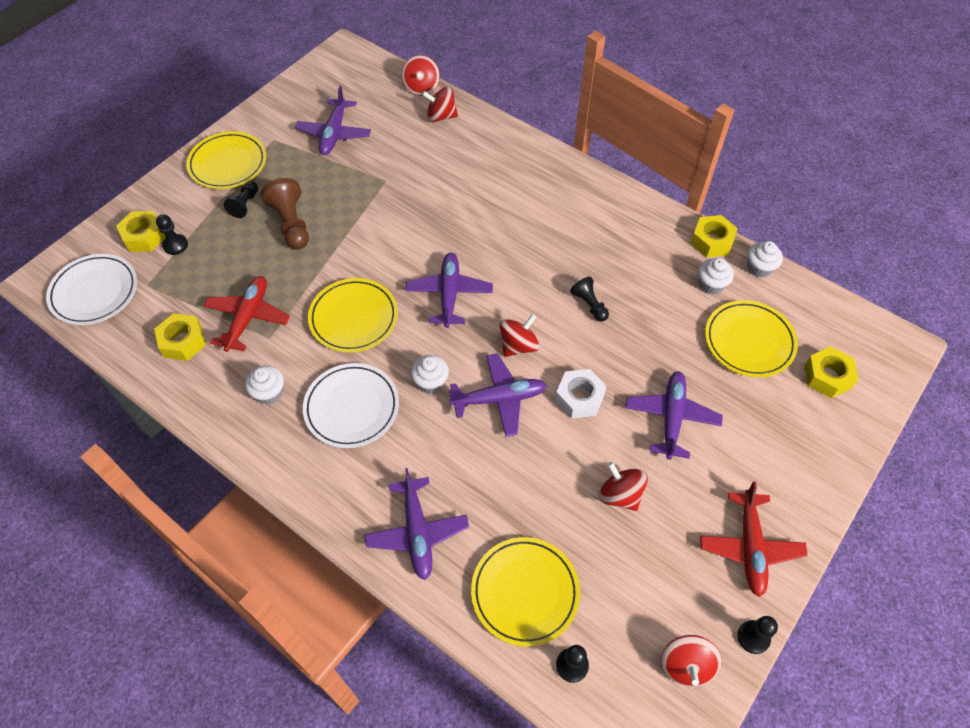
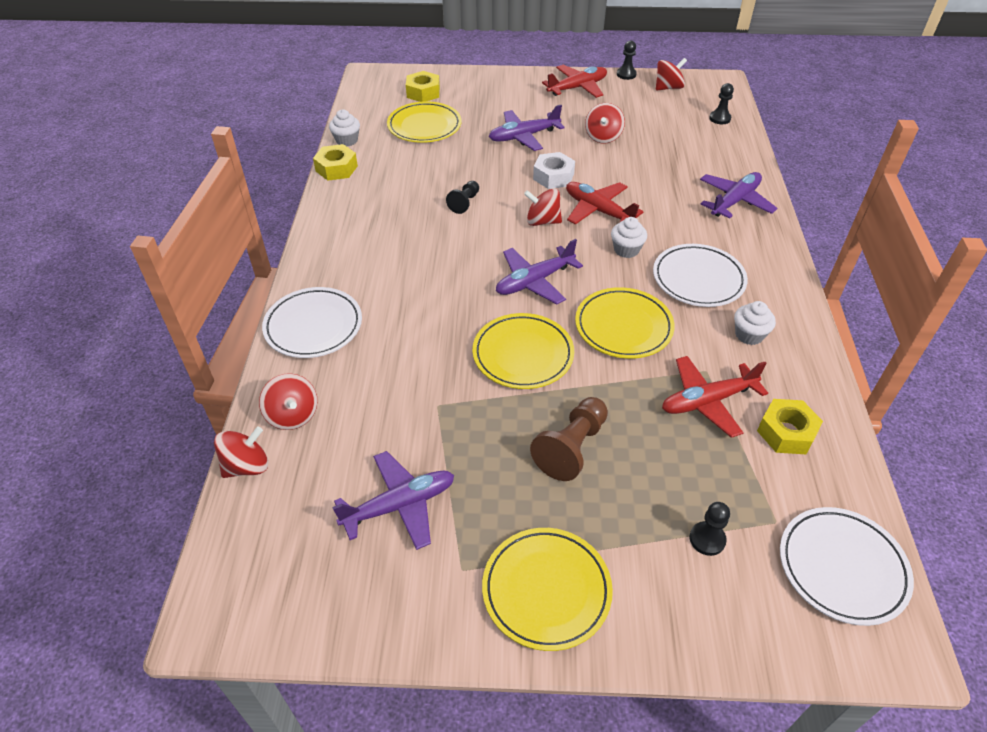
camera: 125 degrees left, 10 degrees down
yellow nut [116,211,165,252] -> none
black pawn [224,181,258,218] -> none
purple plane [449,353,547,437] -> red plane [566,182,644,225]
yellow plate [471,537,580,646] -> yellow plate moved to [472,313,574,389]
white cupcake [698,258,734,295] -> none
none -> white plate [262,287,362,358]

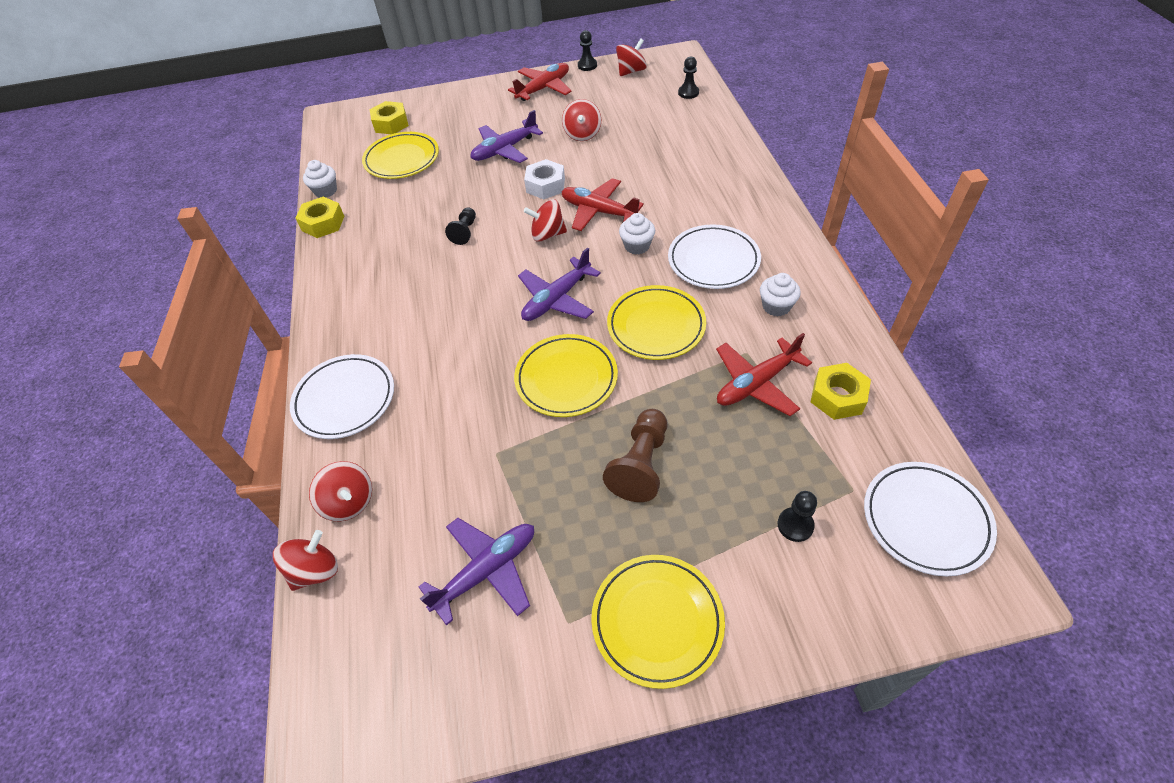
camera: 10 degrees left, 5 degrees up
purple plane [700,172,778,219] -> none

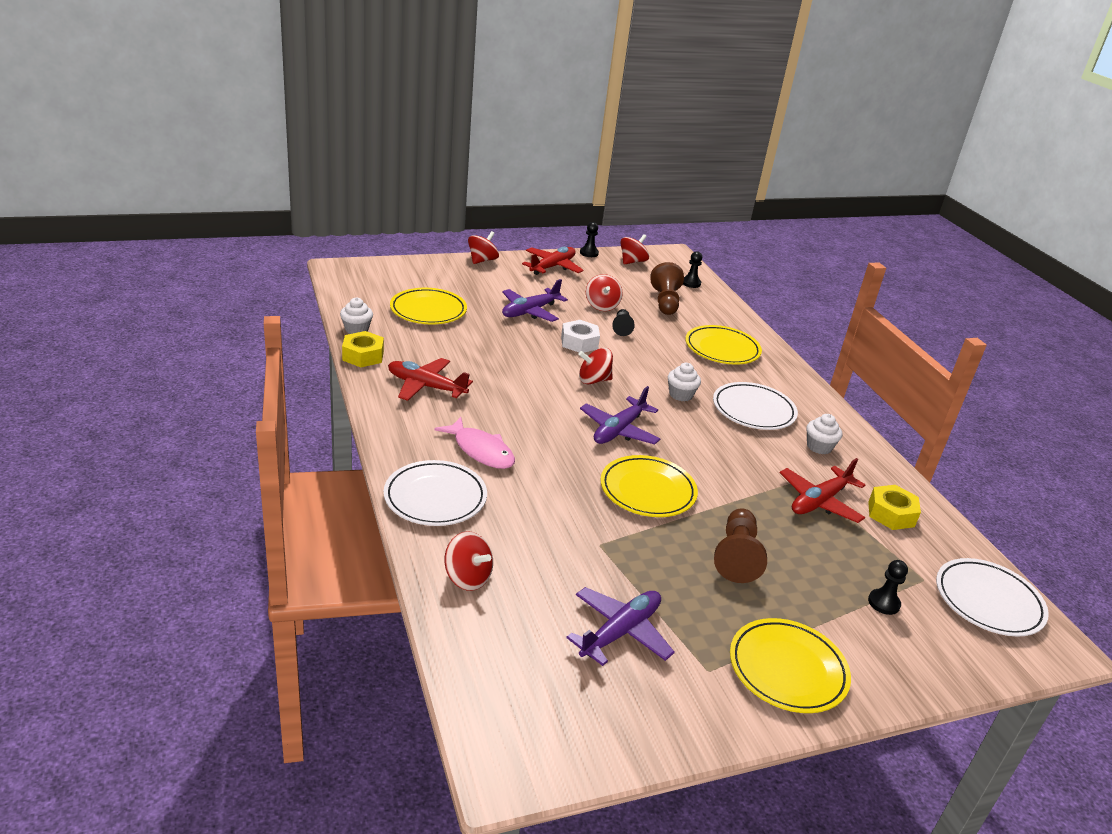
camera: 15 degrees left, 20 degrees down
red spinning top [273,530,338,591] -> red spinning top moved to [468,231,499,264]
yellow nut [370,101,409,134] -> none
black pawn [445,207,476,245] -> black pawn moved to [612,309,635,336]
red plane [562,178,644,231] -> red plane moved to [388,358,473,401]
yellow plate [607,285,706,360] -> yellow plate moved to [685,325,762,365]
none -> pink fish [434,417,515,469]
none -> brown pawn [650,262,684,315]

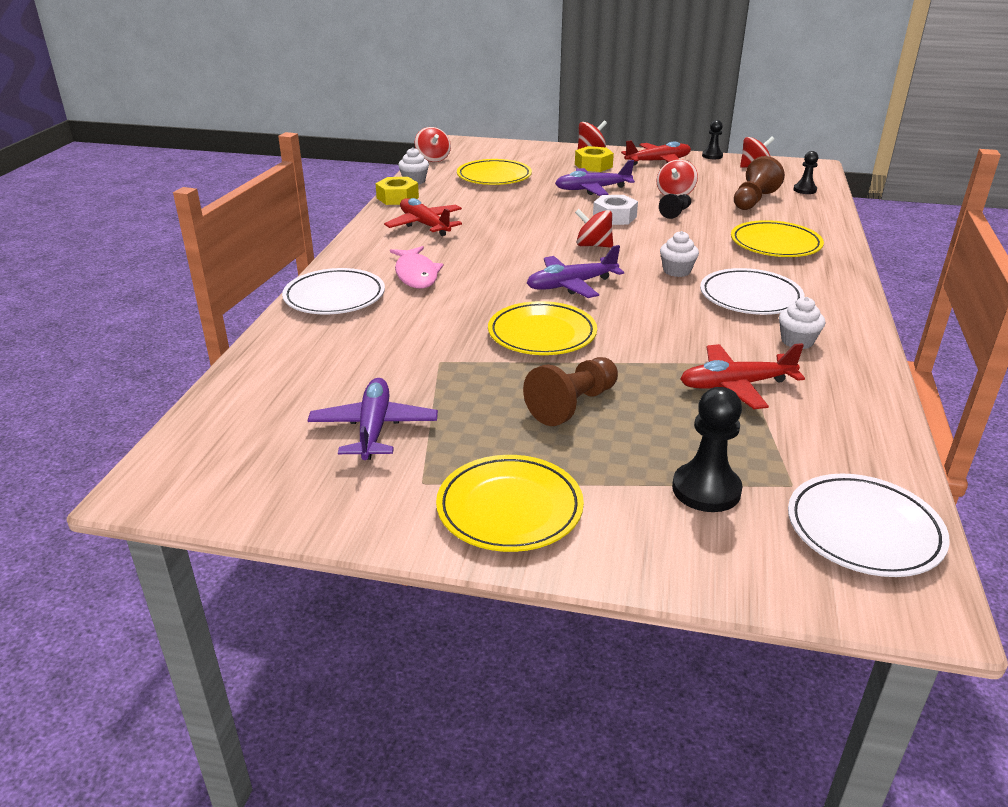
camera: 35 degrees right, 0 degrees up
red spinning top [445,531,493,591] -> red spinning top moved to [415,127,451,162]
purple plane [566,587,675,666] -> purple plane turned 75 degrees counterclockwise [308,378,438,460]
yellow nut [868,485,921,530] -> yellow nut moved to [575,146,614,172]
black pawn [868,560,908,615] -> black pawn [672,387,743,512], size x1.65

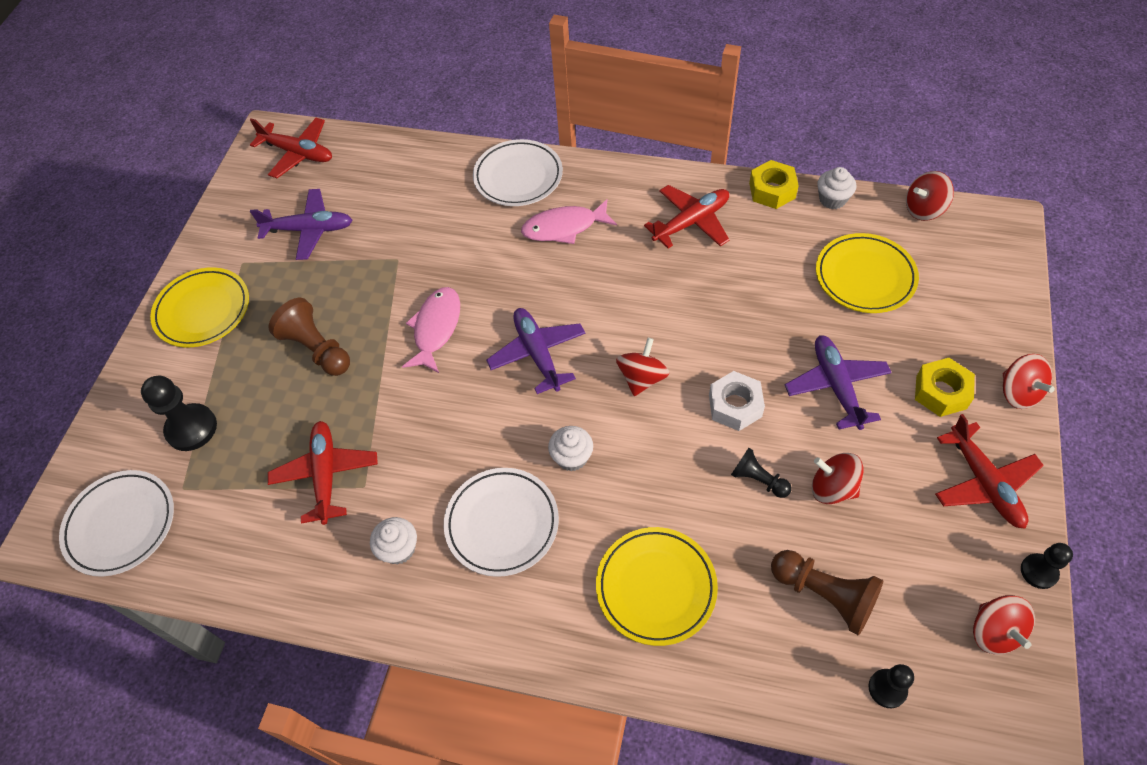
camera: 95 degrees right, 25 degrees up
yellow plate [488,301,597,355] -> pink fish [402,287,460,373]
none -> red plane [250,118,332,178]

